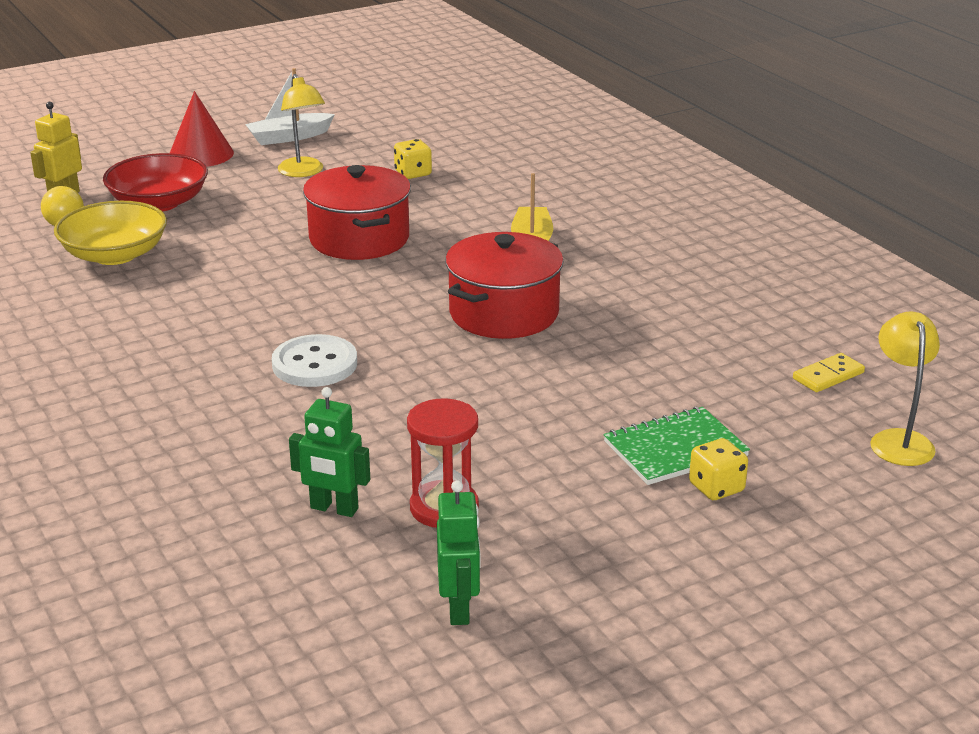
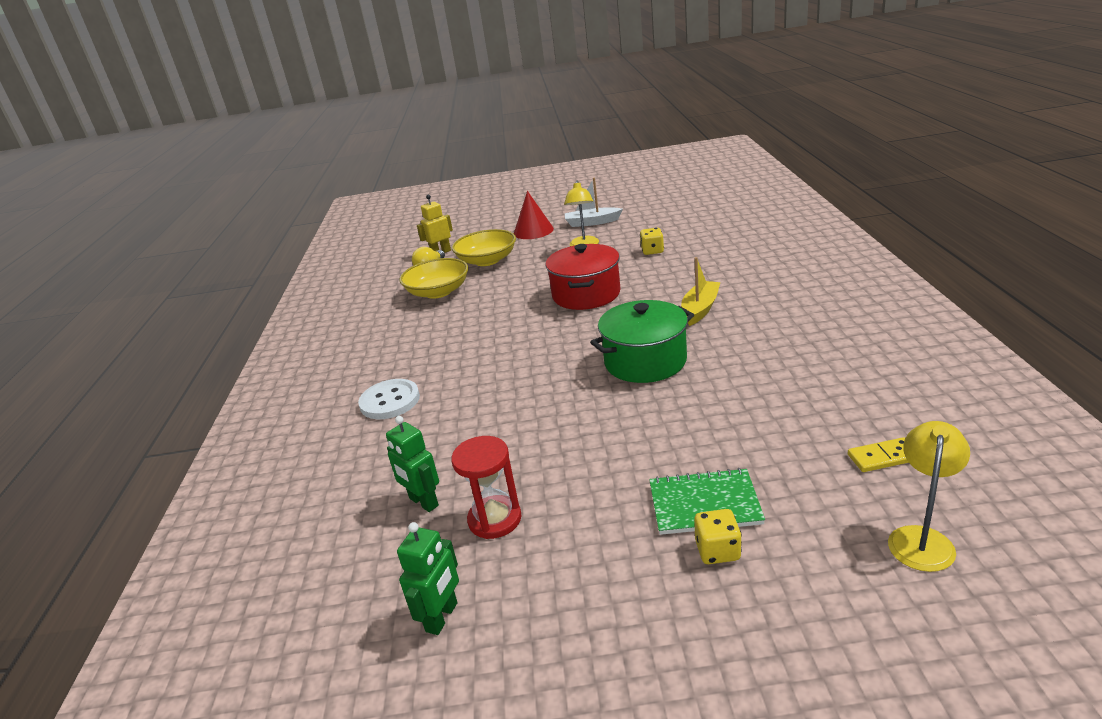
camera: 30 degrees right, 0 degrees up
red bowl [103,153,208,211] -> yellow bowl [452,229,516,266]
white button [272,334,357,387] -> white button moved to [358,379,420,419]
red pot [445,232,564,339] -> green pot [590,300,694,383]

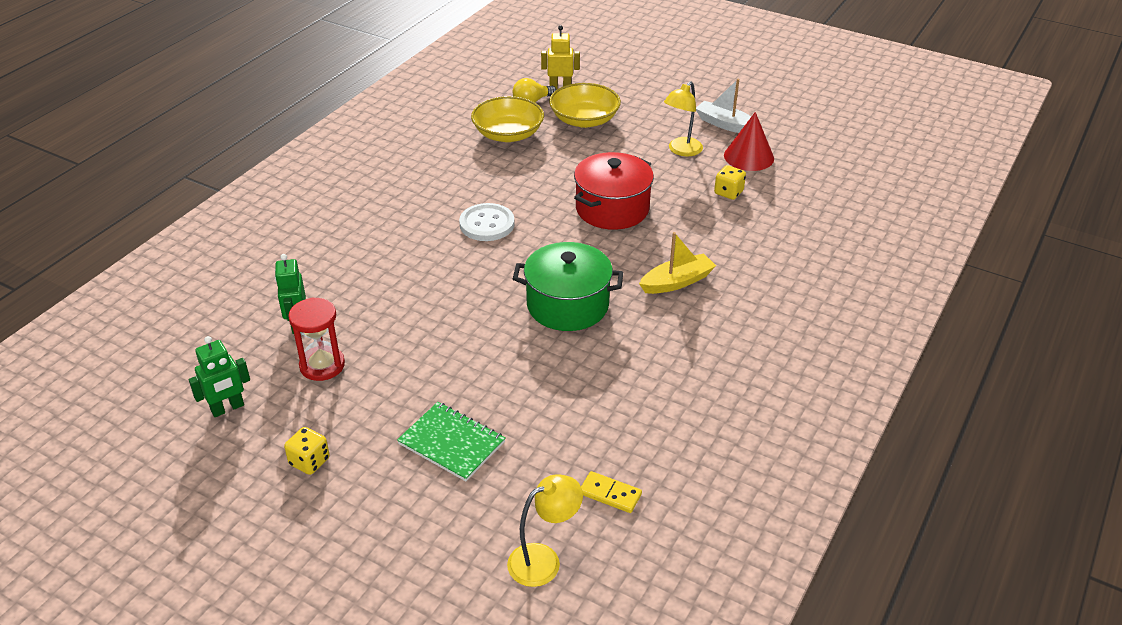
camera: 30 degrees right, 10 degrees up
white button [358,379,420,419] -> white button moved to [459,203,515,241]
red cone [514,191,554,239] -> red cone moved to [724,112,774,171]
yellow dice [694,509,742,564] -> yellow dice moved to [284,427,330,475]

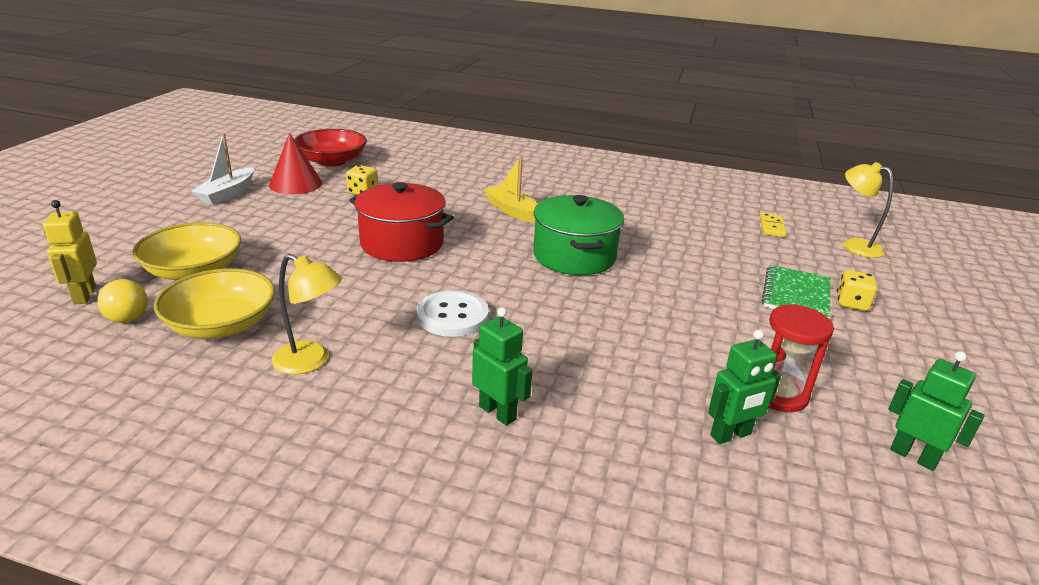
camera: 105 degrees left, 10 degrees down
yellow dice [284,427,330,475] -> yellow dice moved to [837,270,877,311]
yellow lamp [664,81,703,156] -> yellow lamp moved to [272,254,342,375]
none -> red bowl [294,129,367,167]
none -> green robot [472,307,532,426]

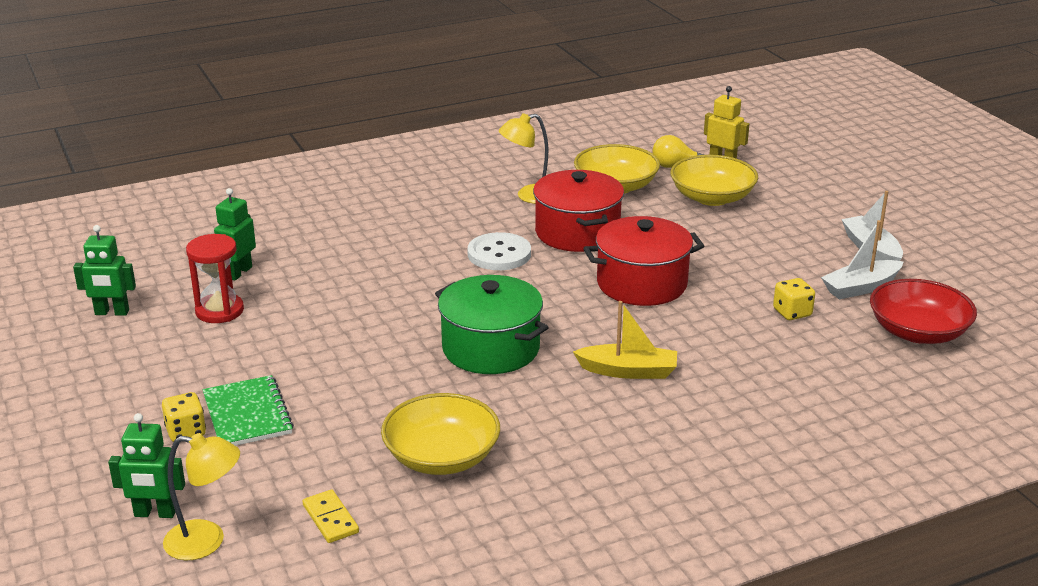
camera: 140 degrees right, 0 degrees up
red cone [269,133,322,194] -> white boat [821,220,904,299]
green robot [472,307,532,426] -> green robot moved to [108,413,185,518]
none -> yellow bowl [381,393,500,475]
none -> red pot [533,170,624,252]

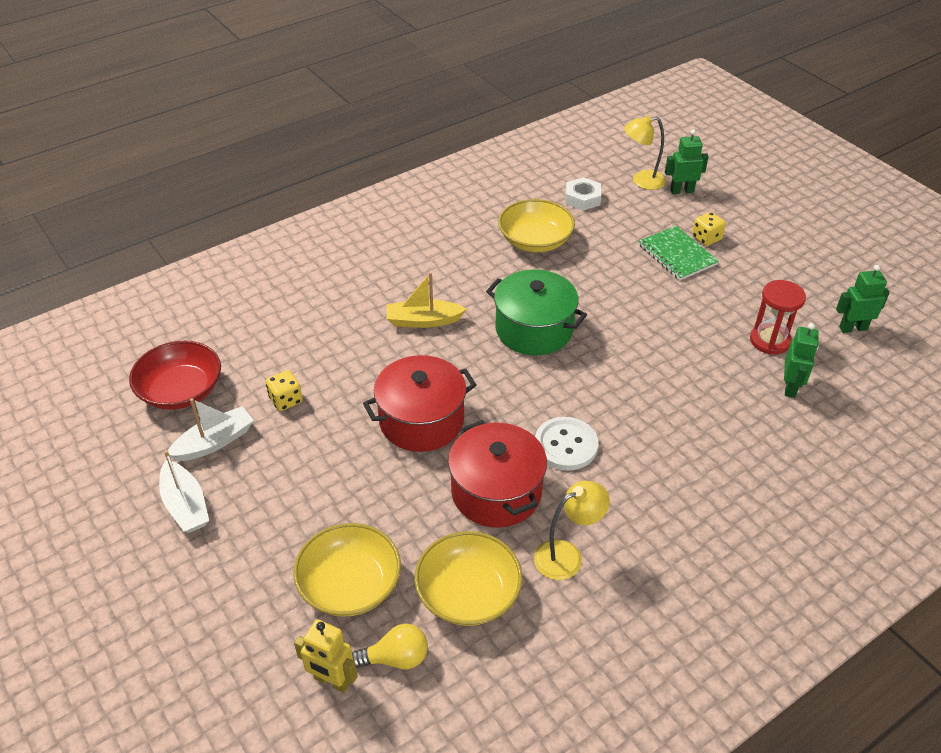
camera: 170 degrees right, 15 degrees up
yellow domino [303,490,359,543] -> white nut [566,177,601,211]

